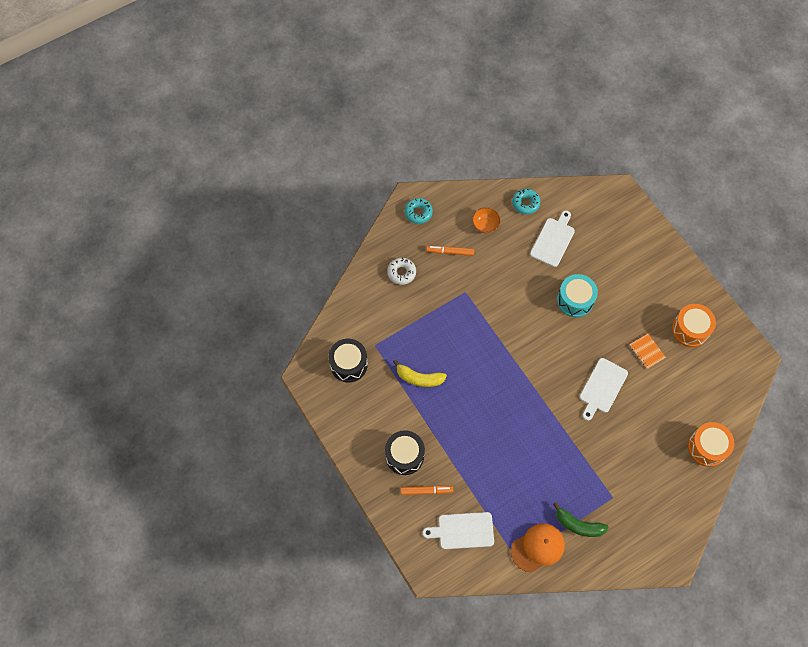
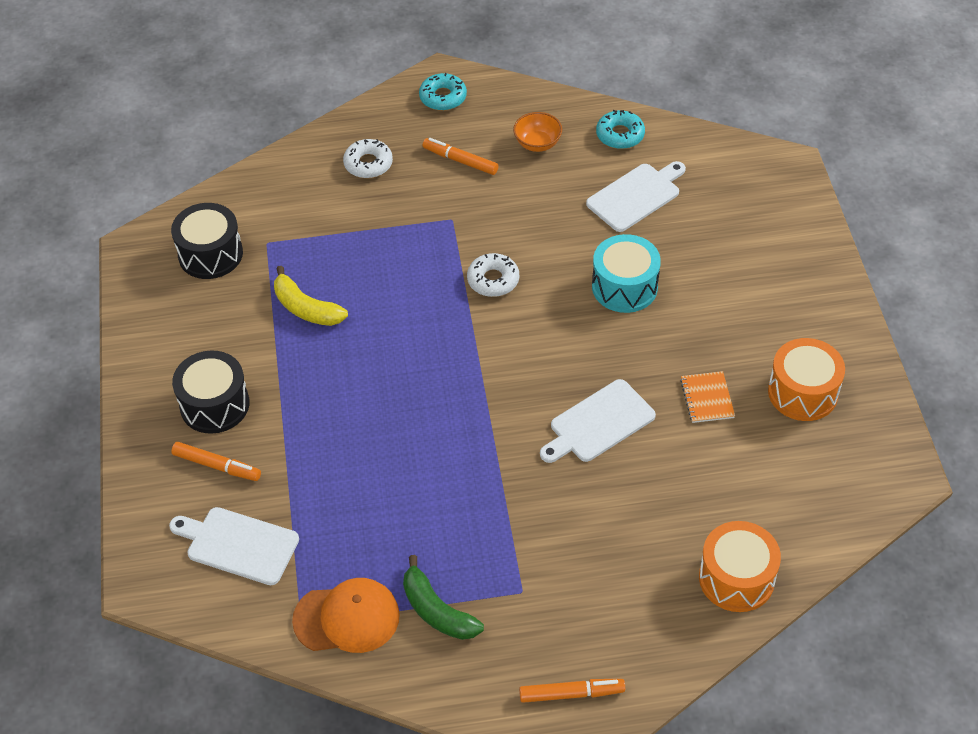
camera: 25 degrees right, 15 degrees down
none -> white donut [467,253,519,297]
none -> orange marker [519,679,625,703]

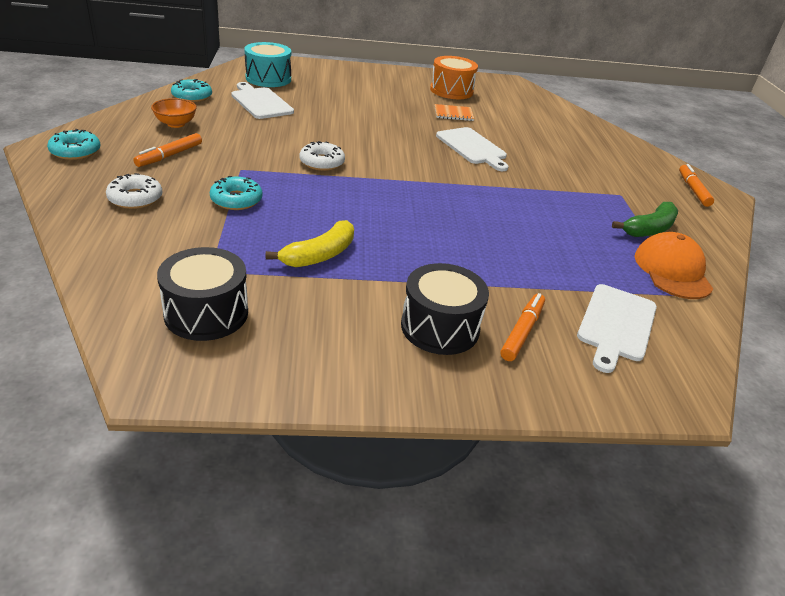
camera: 90 degrees left, 15 degrees down
turquoise drum [592,234,661,313] -> turquoise drum moved to [244,42,291,87]
orange drum [699,521,781,612] -> none
none -> turquoise donut [210,176,263,210]

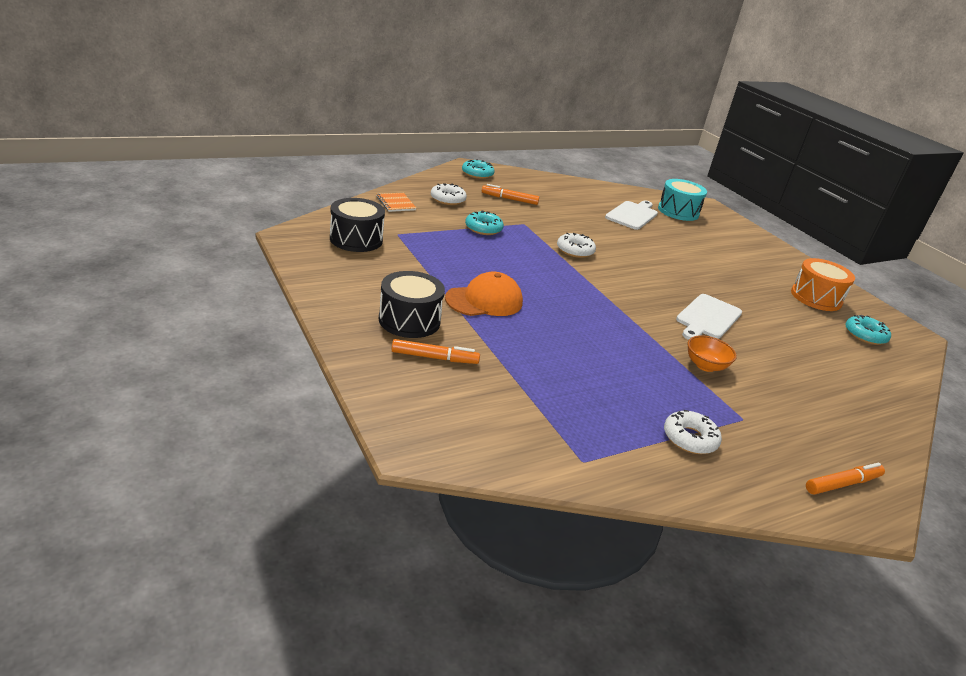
camera: 65 degrees right, 5 degrees down
orange bowl [151,98,197,128] -> orange bowl moved to [687,335,737,372]
turquoise donut [171,79,212,102] -> turquoise donut moved to [845,315,891,345]
yellow banana [266,220,354,267] -> none
orange notebook [434,104,474,121] -> orange notebook moved to [377,193,416,212]
white cutting board [577,284,657,373] -> none
green banana [612,202,678,237] -> white donut [664,410,722,454]
orange cap [634,232,713,299] -> orange cap moved to [445,272,523,316]

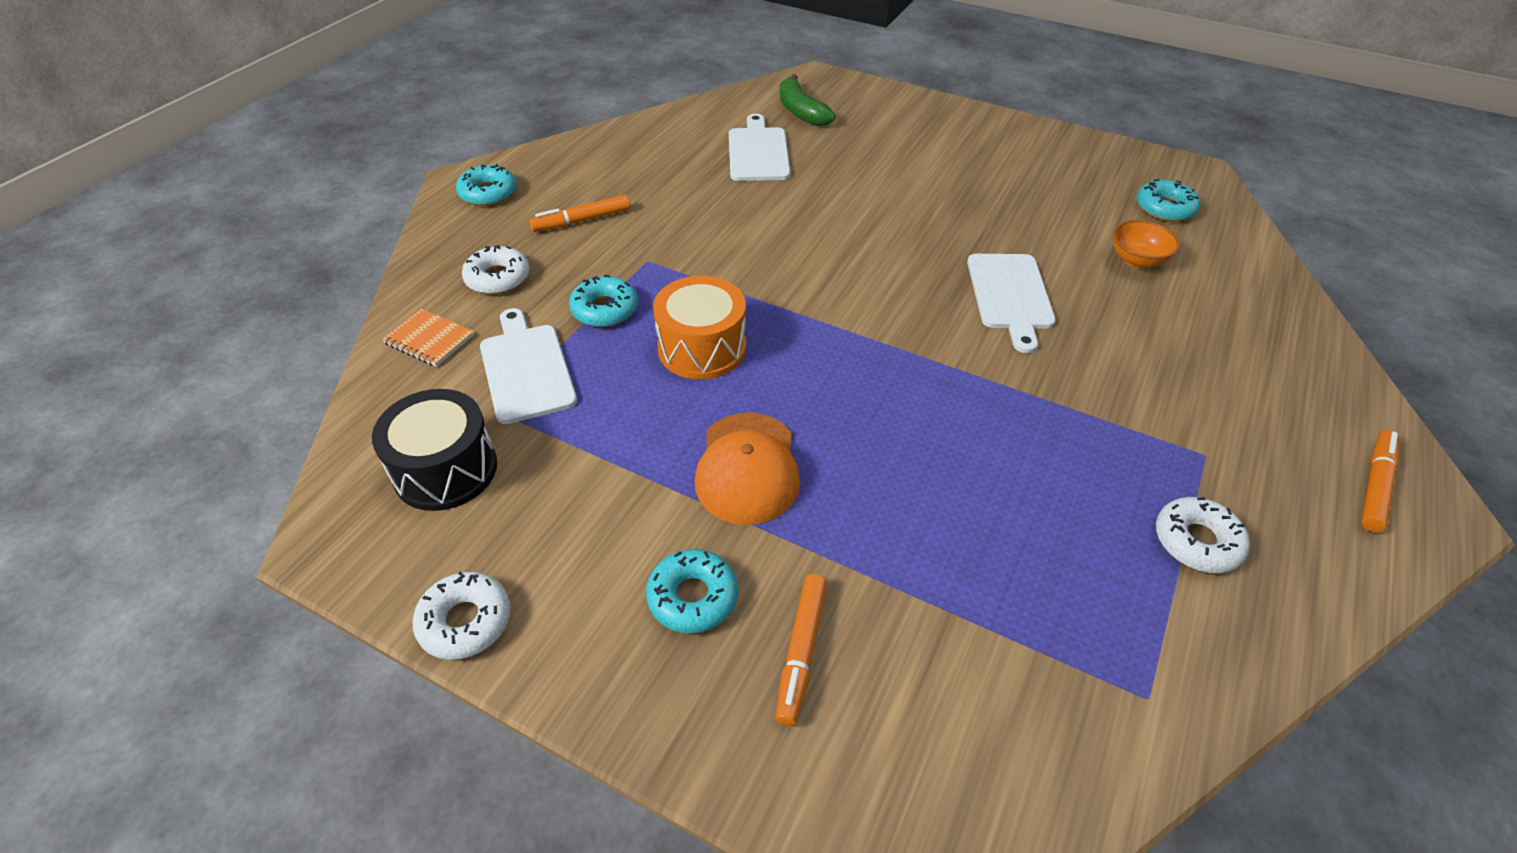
camera: 30 degrees left, 15 degrees up
black drum [379,271,445,338] -> turquoise donut [646,549,738,634]
orange marker [391,339,480,364] -> orange marker turned 135 degrees clockwise [775,574,827,726]
orange cap [445,272,523,316] -> orange cap turned 150 degrees clockwise [695,412,800,525]
white donut [557,233,596,258] -> white donut moved to [413,572,511,660]
turquoise drum [658,179,707,221] -> green banana [780,74,835,126]
orange bowl [687,335,737,372] -> orange bowl moved to [1113,220,1180,268]
orange drum [791,258,855,311] -> orange drum moved to [653,276,746,380]
none -> white cutting board [480,308,577,424]

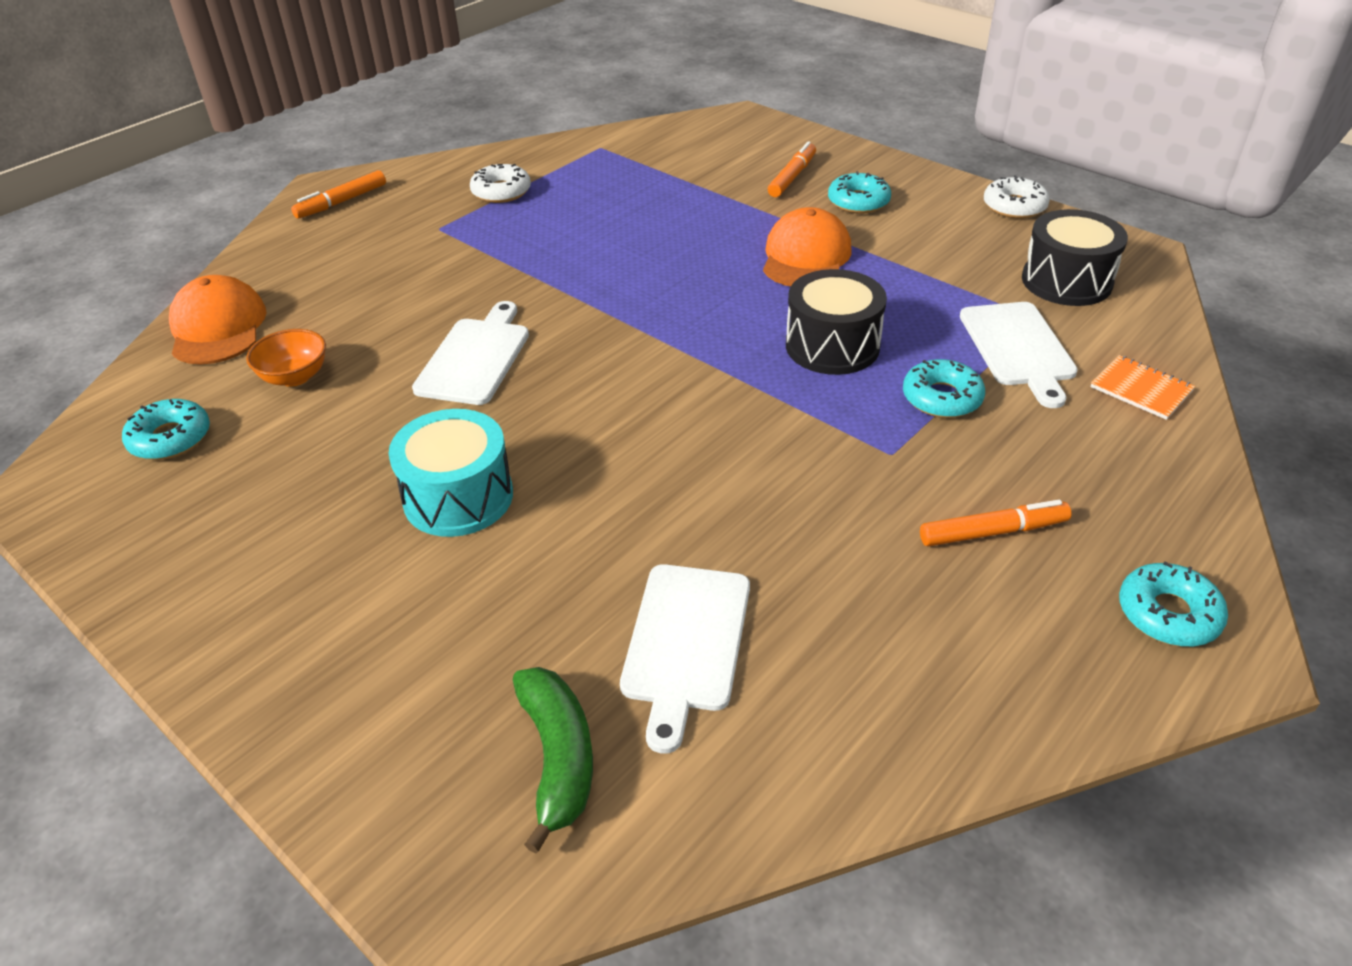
camera: 165 degrees left, 5 degrees down
white donut [462,245,530,294] -> none
orange drum [653,276,746,380] -> black drum [786,269,887,375]
none -> orange cap [169,275,267,364]
none -> turquoise drum [388,409,513,537]

